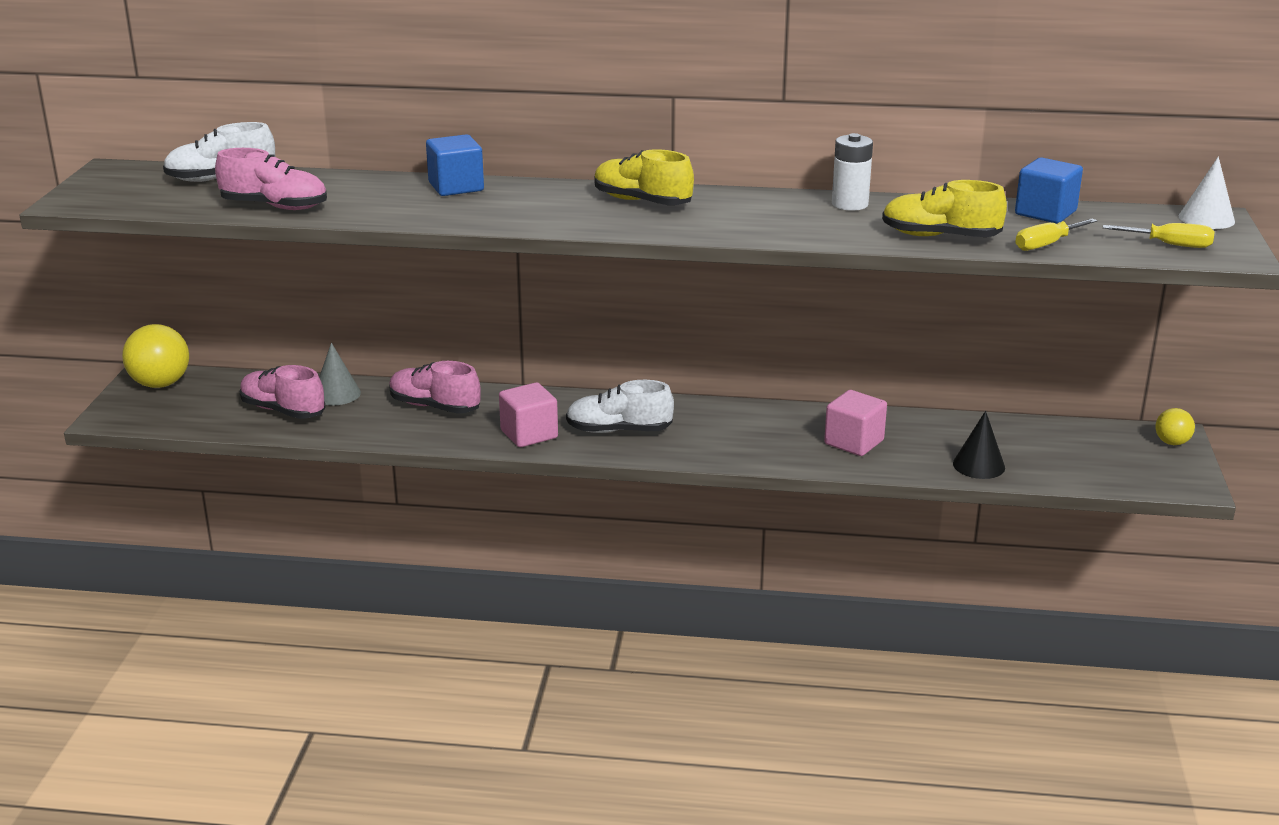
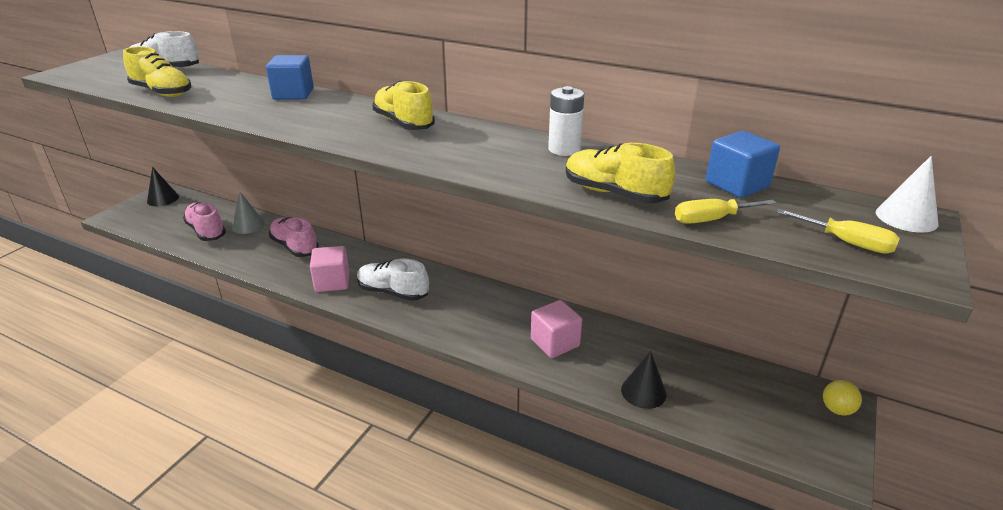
camera: 20 degrees right, 5 degrees up
yellow ball [122,324,189,388] -> black cone [147,167,179,206]
pink shoe [215,148,327,210] -> yellow shoe [123,47,192,97]

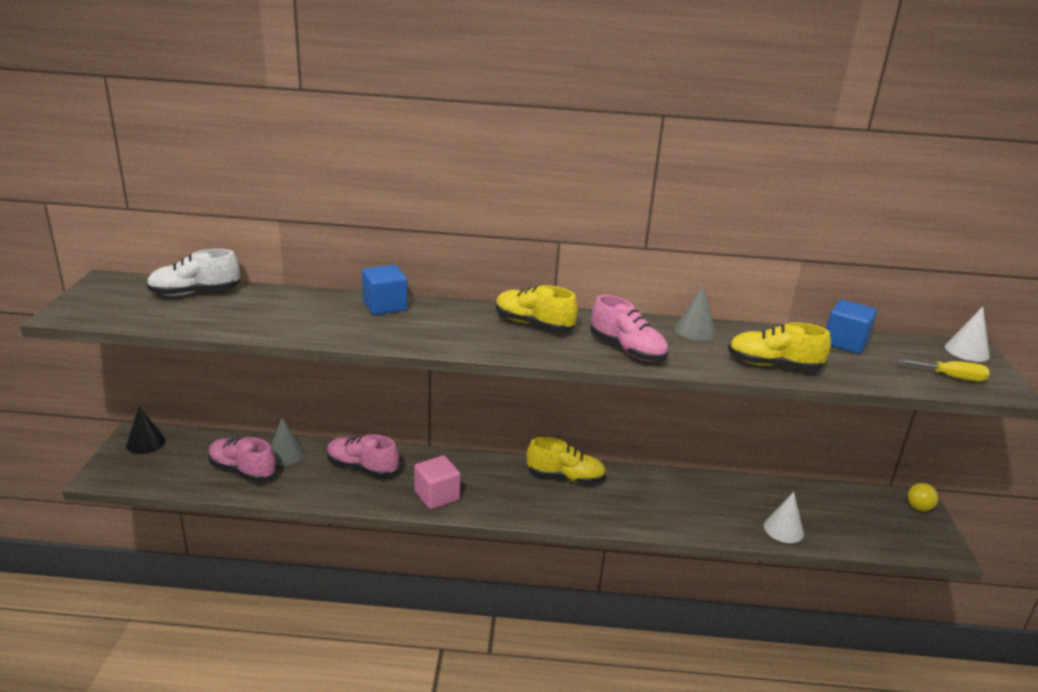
camera: 25 degrees left, 5 degrees down
yellow shoe [123,47,192,97] -> yellow shoe moved to [527,437,606,484]
white shoe [357,258,429,301] -> none
pink cube [531,300,582,358] -> none
white battery [548,86,584,156] -> grey cone [675,286,716,341]
black cone [621,351,667,409] -> white cone [764,492,804,543]
yellow screwdriver [675,199,777,224] -> none
none -> pink shoe [590,295,668,361]

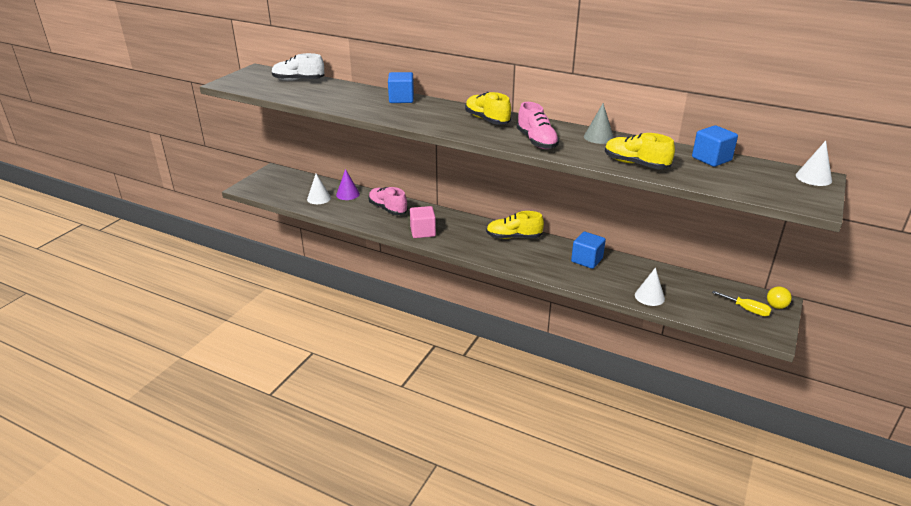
camera: 25 degrees right, 5 degrees up
black cone [126,406,166,454] -> none
pink shoe [208,437,276,482] -> white cone [307,174,331,204]
grey cone [270,418,304,466] -> purple cone [336,169,360,200]
yellow shoe [527,437,606,484] -> yellow shoe turned 150 degrees clockwise [486,211,544,239]
yellow screwdriver [899,359,989,381] -> yellow screwdriver moved to [712,291,772,316]
none -> blue cube [571,232,606,269]

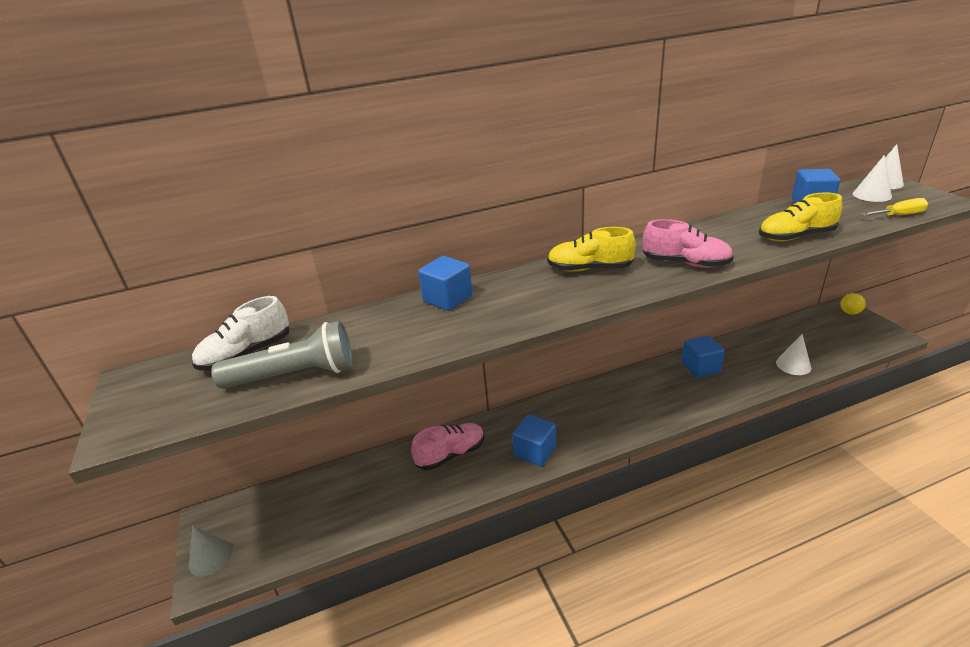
camera: 45 degrees left, 0 degrees up
white cone [307,174,331,204] -> white cone moved to [853,155,892,202]
purple cone [336,169,360,200] -> none
pink shoe [368,187,408,215] -> pink shoe turned 150 degrees clockwise [411,423,485,470]
pink cube [410,206,436,238] -> blue cube [512,414,556,467]
yellow shoe [486,211,544,239] -> none
grey cone [584,103,614,144] -> grey cone moved to [189,526,232,577]
yellow screwdriver [712,291,772,316] -> yellow screwdriver moved to [861,198,928,216]
none -> grey flashlight [211,321,353,389]

